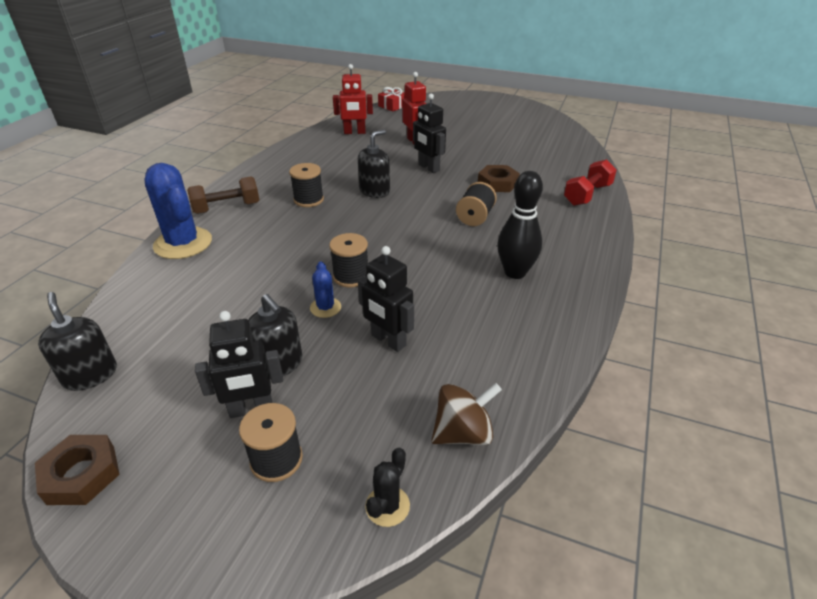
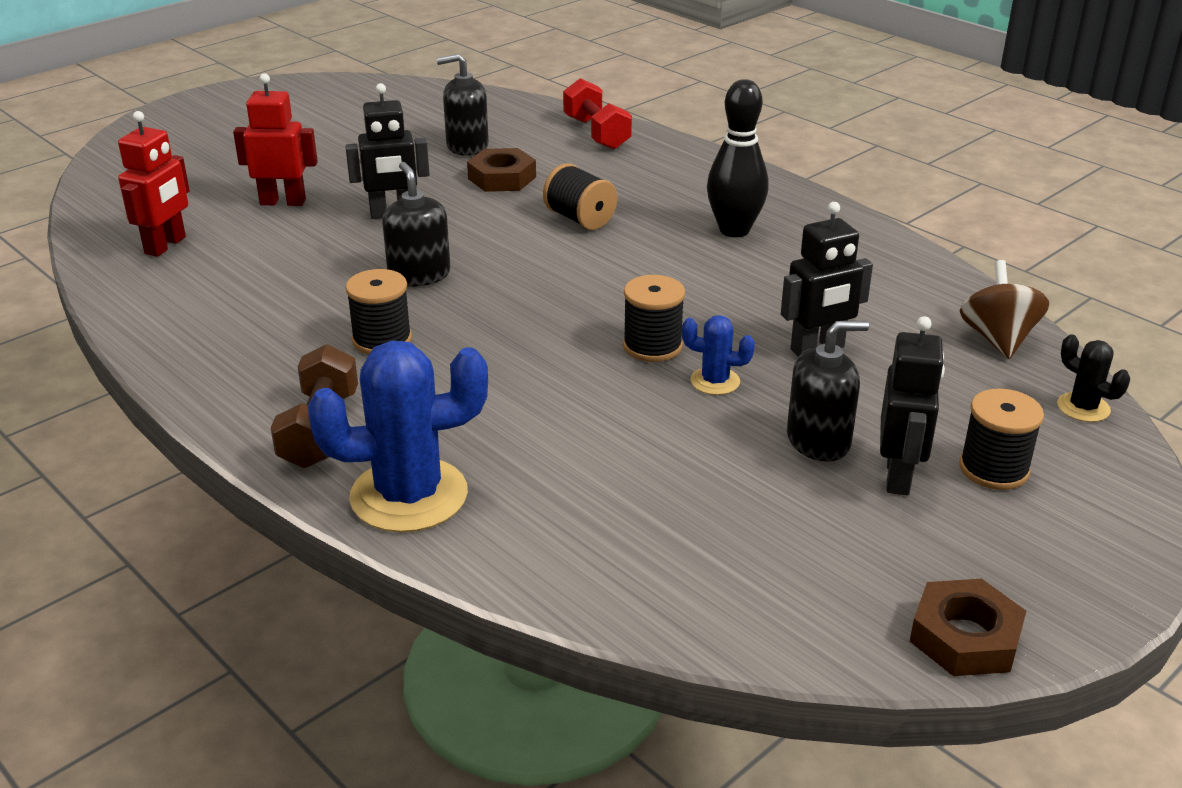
camera: 65 degrees left, 5 degrees down
black soap dispenser [38,292,117,391] -> black soap dispenser moved to [436,54,489,156]
red gift [378,87,405,112] -> none

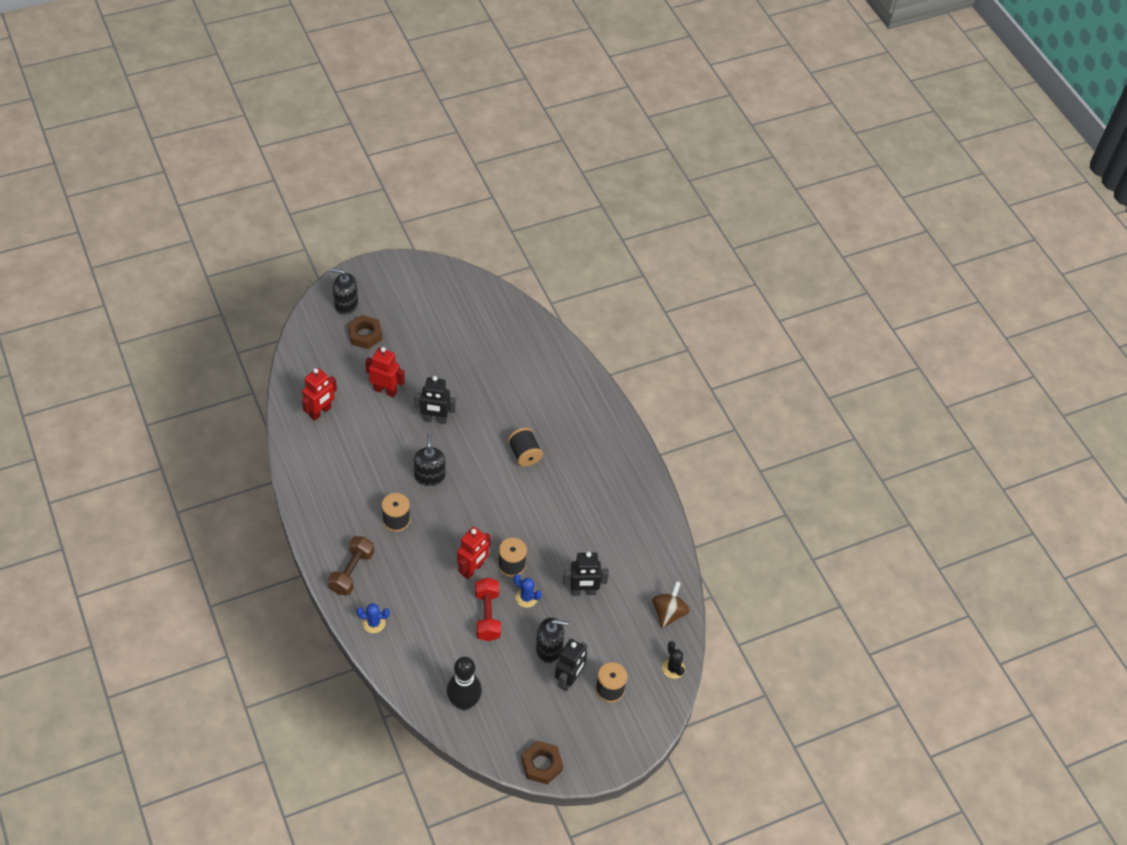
camera: 15 degrees right, 20 degrees up
blue cactus [308,340,488,532] -> blue cactus [356,603,390,633], size x0.48
black soap dispenser [436,54,489,156] -> black soap dispenser moved to [330,268,358,315]
brown nut [467,148,536,192] -> brown nut moved to [348,315,382,349]
red dumbbell [563,78,632,150] -> red dumbbell moved to [475,578,501,641]
black bowling pin [707,79,769,237] -> black bowling pin moved to [447,657,482,710]
none -> red robot [457,527,491,580]

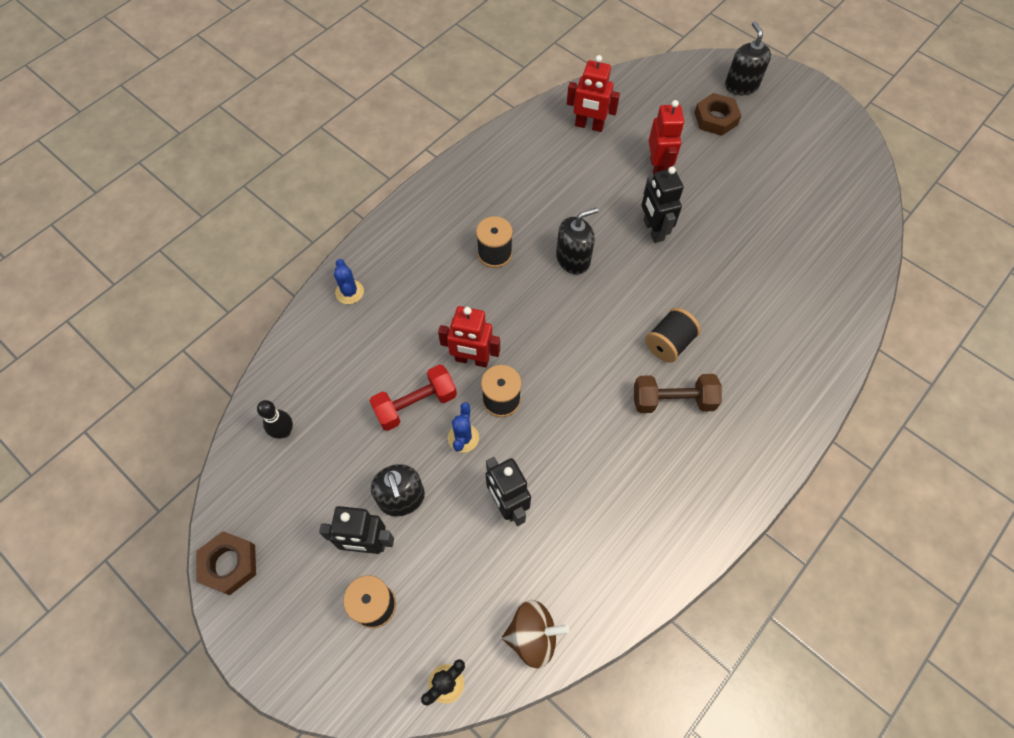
camera: 70 degrees right, 10 degrees up
brown dumbbell [328,536,374,596] -> brown dumbbell moved to [634,374,722,413]
black bowling pin [447,657,482,710] -> black bowling pin [257,400,293,439], size x0.59

